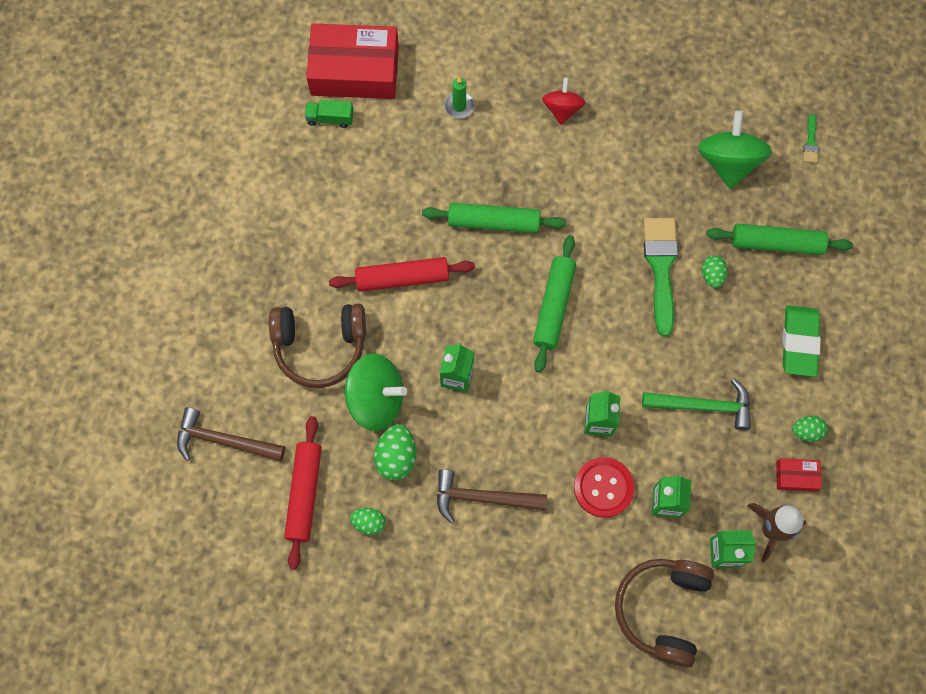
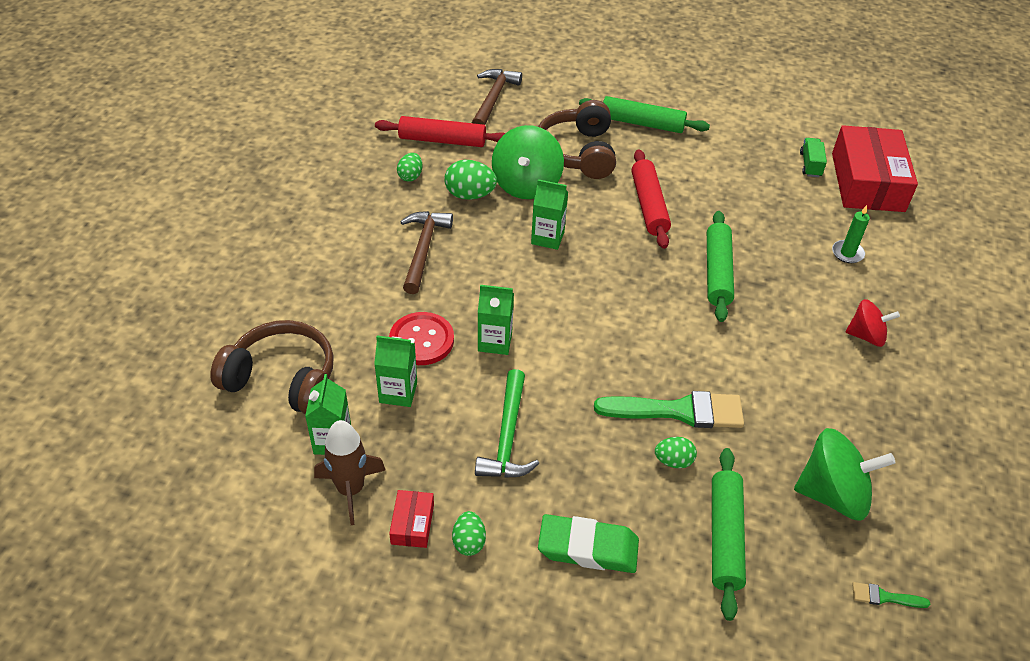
camera: 90 degrees right, 25 degrees down
green rolling pin [533,235,576,373] -> green rolling pin moved to [579,96,710,133]

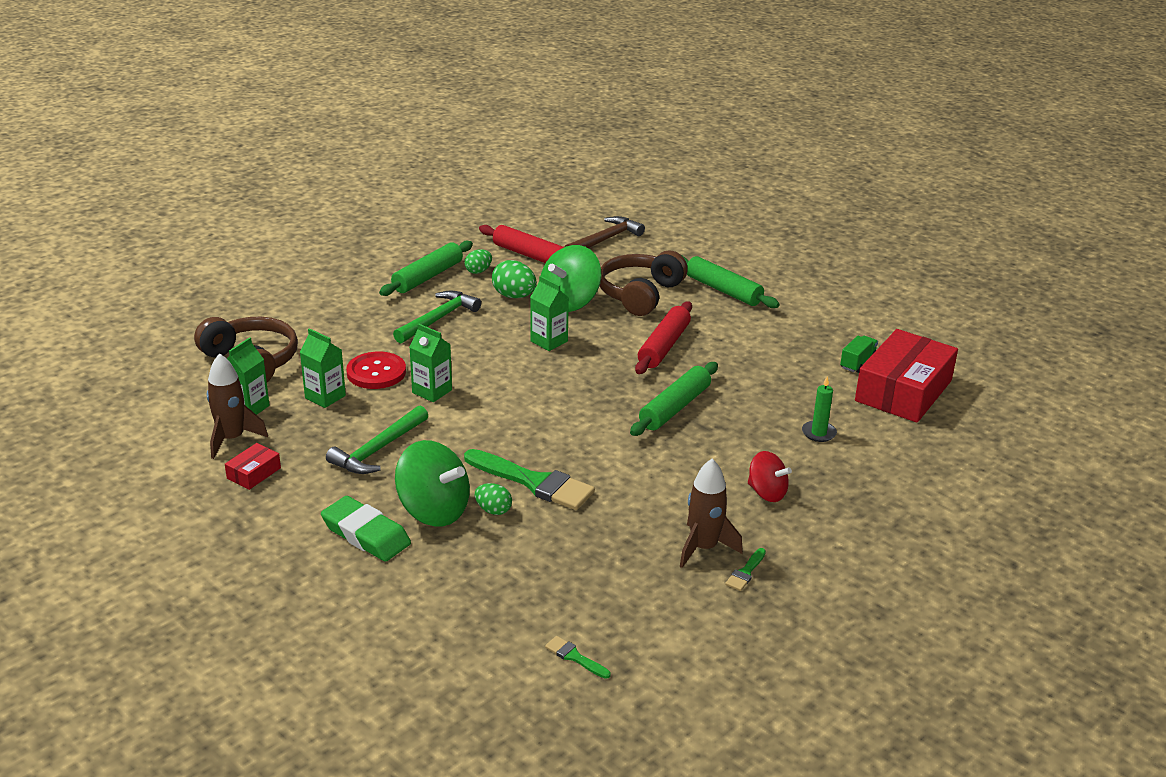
camera: 30 degrees right, 15 degrees down
brown hammer [400,211,453,294] -> green hammer [393,291,481,343]
green egg [452,511,486,556] -> none
green rolling pin [712,448,746,621] -> green rolling pin moved to [379,241,473,296]
green spinning top [794,428,895,521] -> green spinning top moved to [395,440,470,527]
none -> brown rocket [680,459,743,568]
none -> green brush [725,548,766,591]

